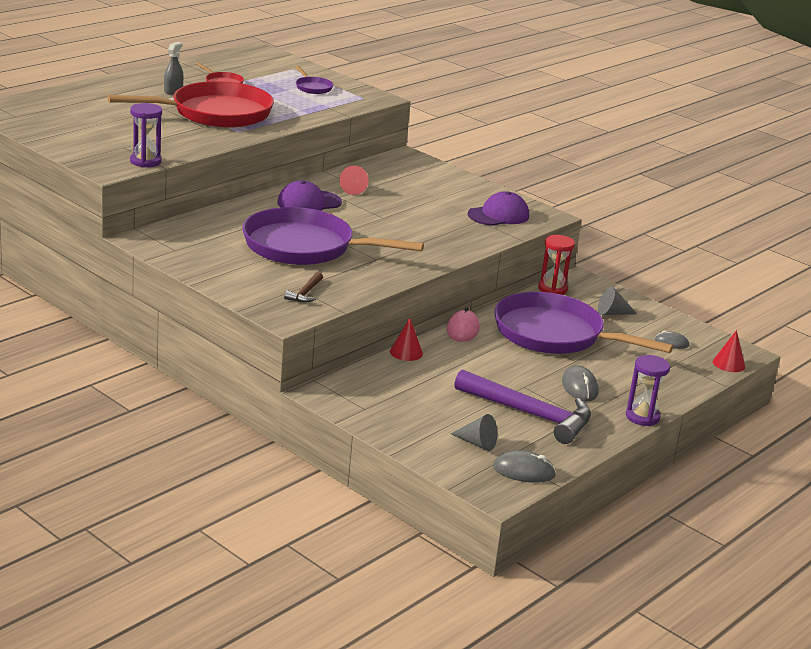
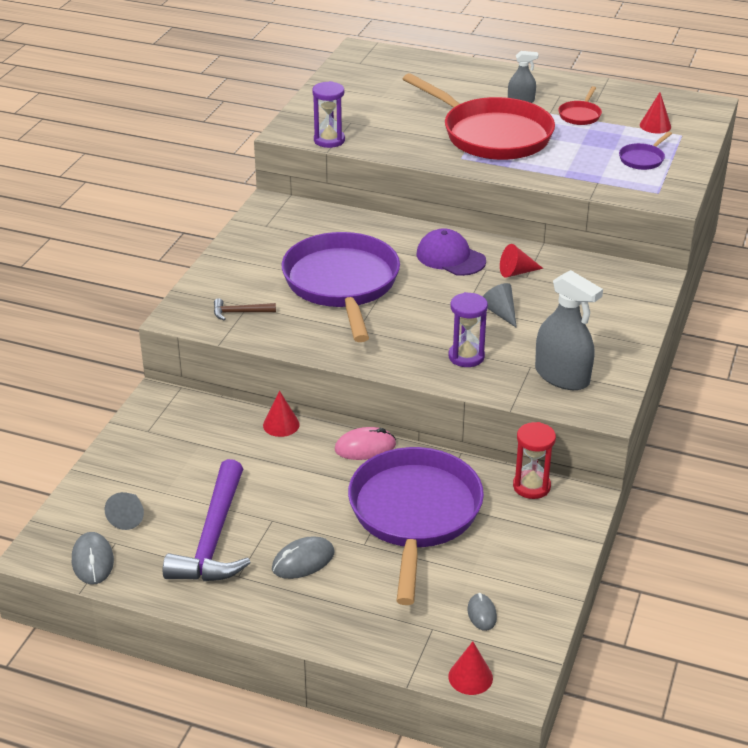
camera: 70 degrees right, 10 degrees up
purple cap [467,191,529,226] -> grey spray bottle [535,270,603,390]
grey cone [598,286,637,315] -> grey cone moved to [483,283,517,328]
purple hourglass [626,355,670,426] -> purple hourglass moved to [448,292,488,367]
none -> red cone [640,92,671,134]

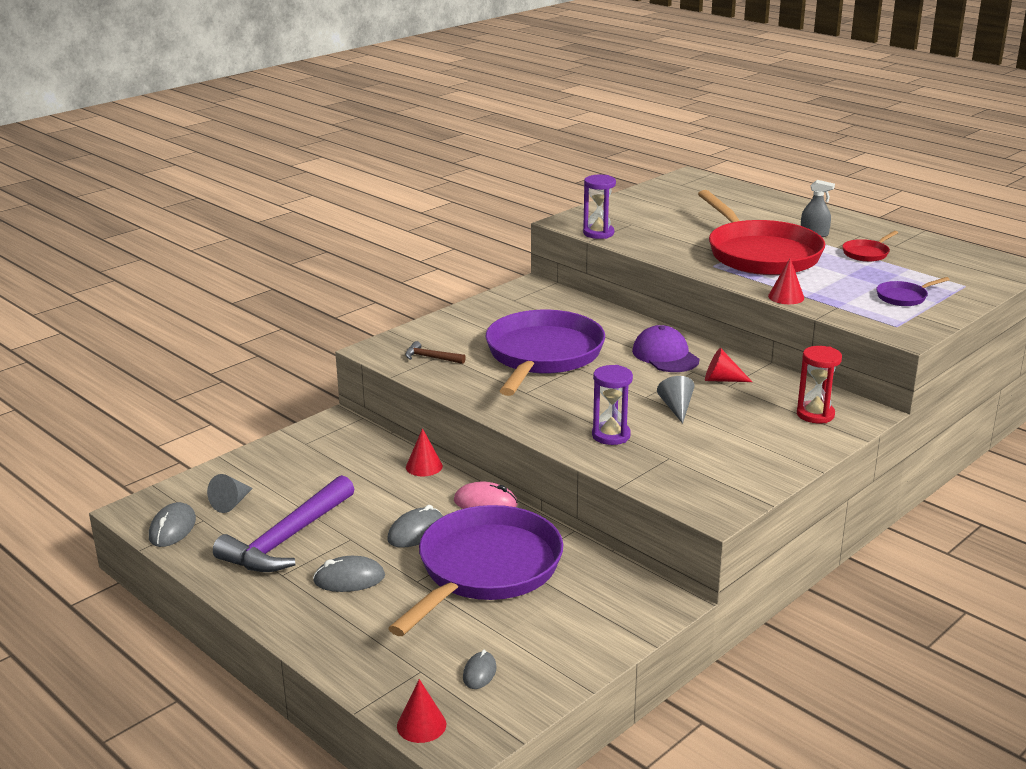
camera: 25 degrees right, 10 degrees down
red hourglass [513,422,556,499] -> red hourglass moved to [797,346,842,423]
grey spray bottle [535,270,603,390] -> none
red cone [640,92,671,134] -> red cone moved to [768,258,804,304]
none -> grey mouse [387,505,443,548]

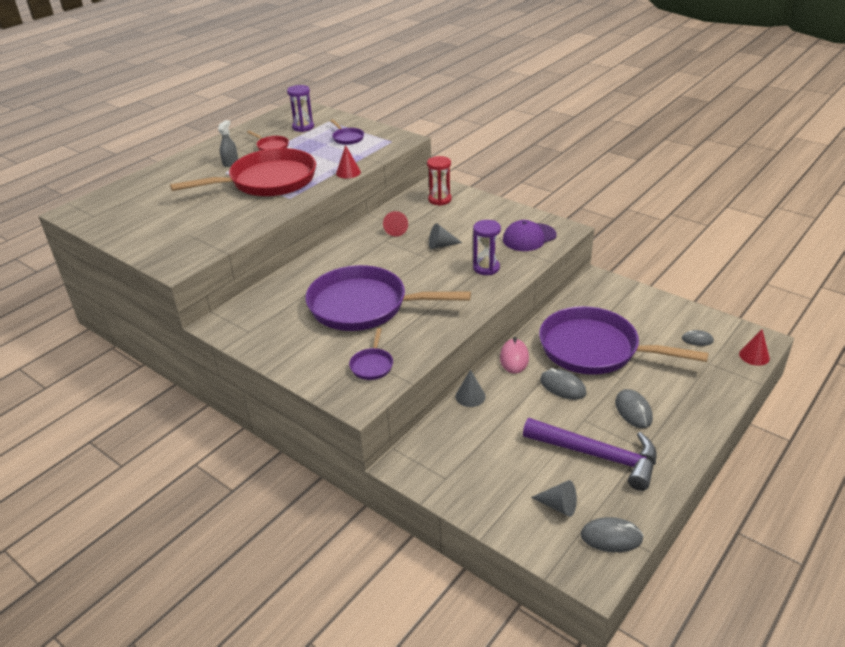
camera: 95 degrees left, 10 degrees up
brown hammer [405,341,466,364] -> purple pan [349,328,393,380]
red cone [406,428,443,476] -> grey cone [455,369,486,407]
purple hourglass [583,175,616,239] -> purple hourglass moved to [287,85,314,132]
purple cap [632,325,699,372] -> purple cap moved to [503,220,557,251]

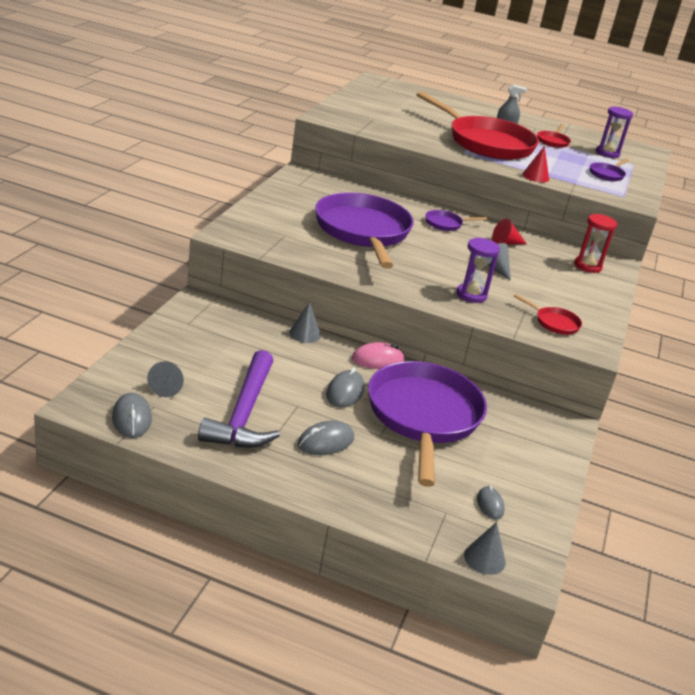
camera: 65 degrees right, 5 degrees down
purple pan [349,328,393,380] -> purple pan moved to [425,210,487,231]
purple cap [503,220,557,251] -> red pan [514,294,582,335]
red cone [739,329,770,366] -> grey cone [464,522,506,575]

